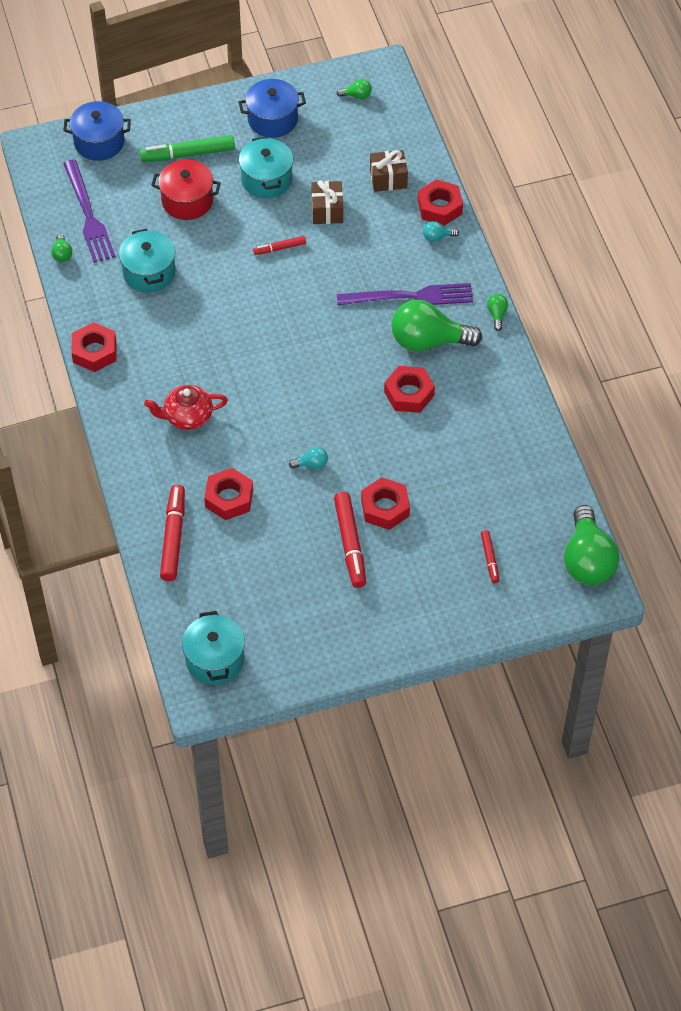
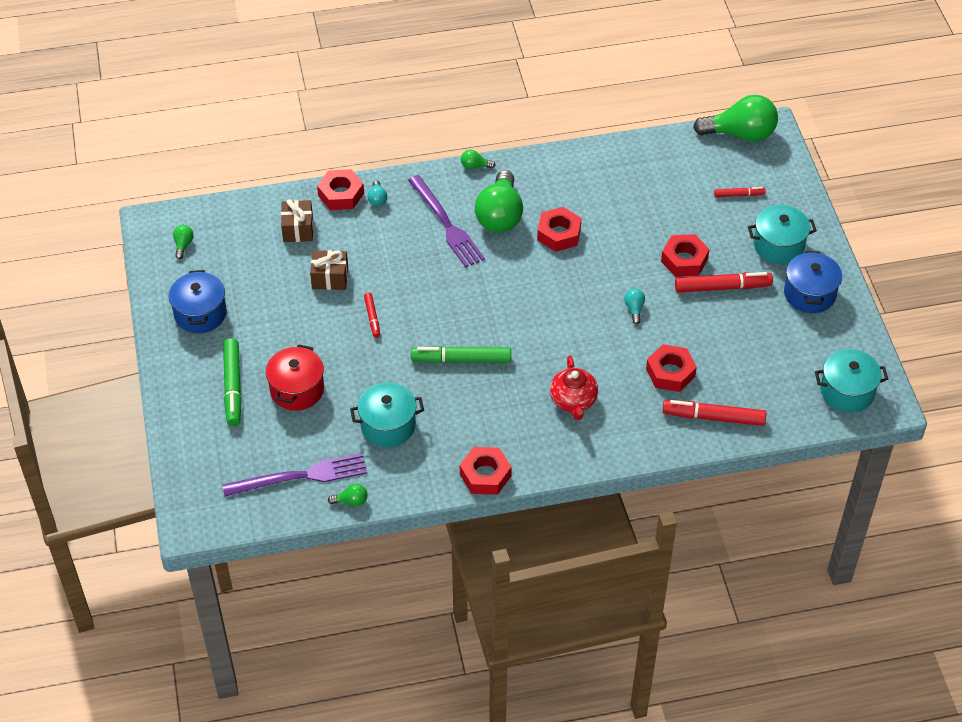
camera: 85 degrees left, 5 degrees down
blue pot [63,101,131,161] -> blue pot moved to [784,251,842,313]
turquoise pot [239,137,293,199] -> turquoise pot moved to [748,205,817,264]
purple fork [337,283,473,305] -> purple fork turned 150 degrees clockwise [408,175,485,267]
none -> green marker [411,346,511,363]

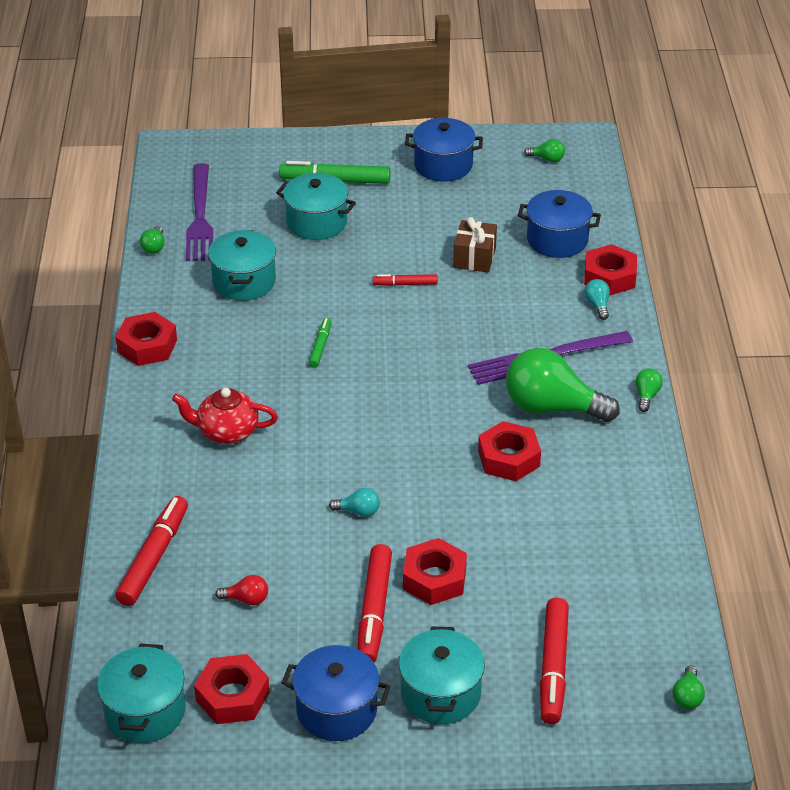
camera: 100 degrees right, 10 degrees down
red pot [266,344,324,411] -> turquoise pot [276,173,356,240]
brown gift [281,199,313,242] -> blue pot [518,190,601,258]
turquoise light bulb [367,180,387,206] -> turquoise light bulb turned 75 degrees clockwise [584,279,610,320]
green marker [411,346,511,363] -> green marker [308,318,331,368], size x0.55
red nut [646,344,697,392] -> red nut moved to [194,654,270,724]
green light bulb [693,95,778,142] -> green light bulb [672,666,705,709], size x0.42
red marker [714,187,766,197] -> red marker [540,598,569,724], size x1.83
none -> red light bulb [215,575,268,605]

